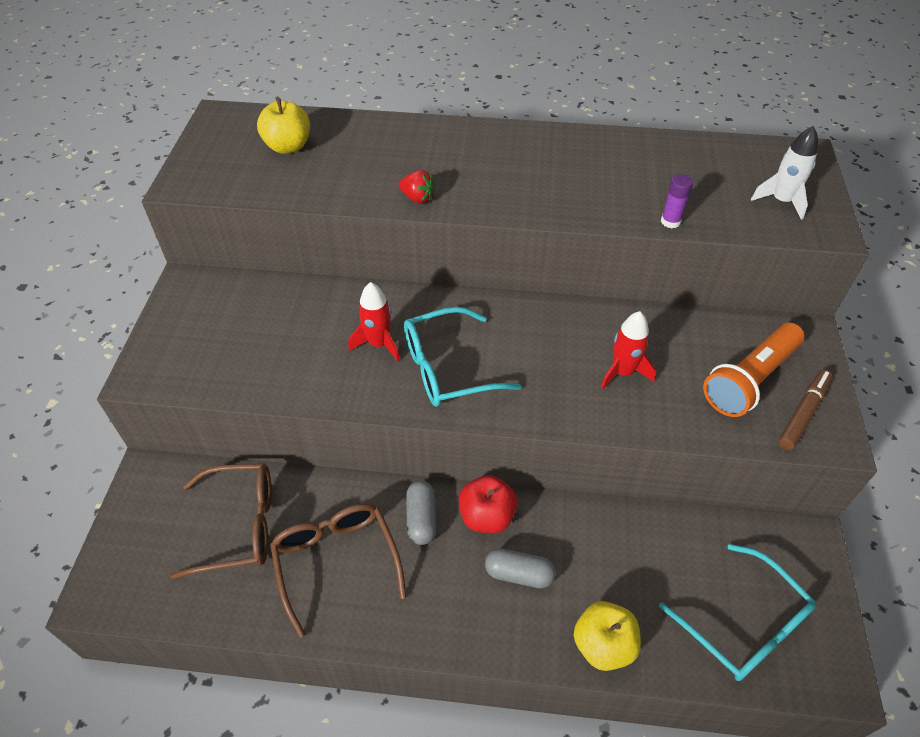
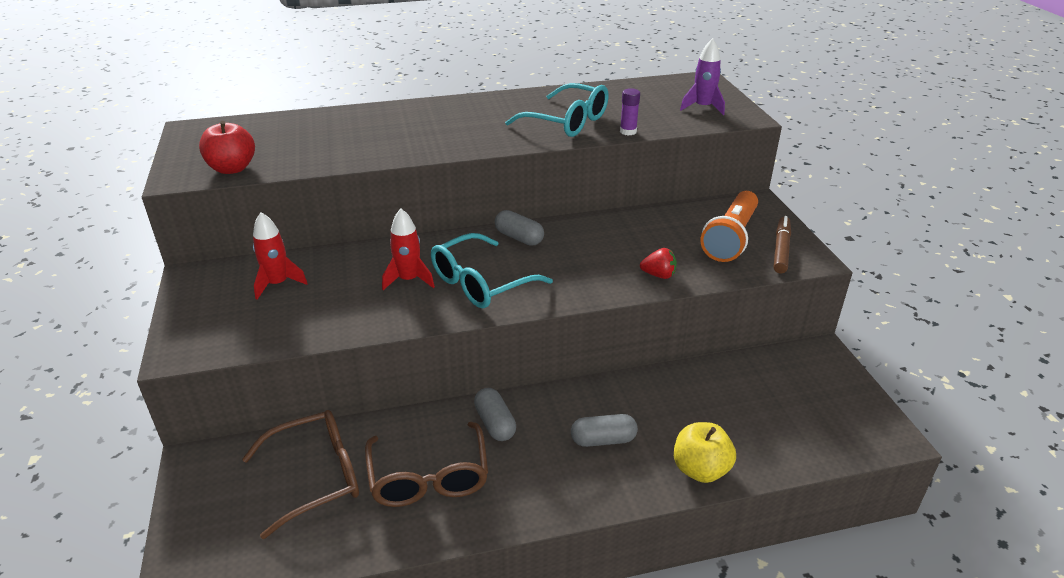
camera: 20 degrees left, 15 degrees down
yellow apple [257,98,310,154] -> none
brown glasses [270,503,406,638] -> brown glasses turned 150 degrees counterclockwise [365,422,488,507]
red strawberry [399,170,435,204] -> red strawberry moved to [640,248,677,279]
red apple [459,475,518,533] -> red apple moved to [199,121,255,174]
red rocket [601,311,656,389] -> red rocket moved to [253,212,308,300]
turquoise glasses [659,544,816,681] -> turquoise glasses moved to [505,83,609,137]
white rocket [751,126,818,220] -> purple rocket [680,38,725,115]
none -> grey capsule [495,210,544,246]

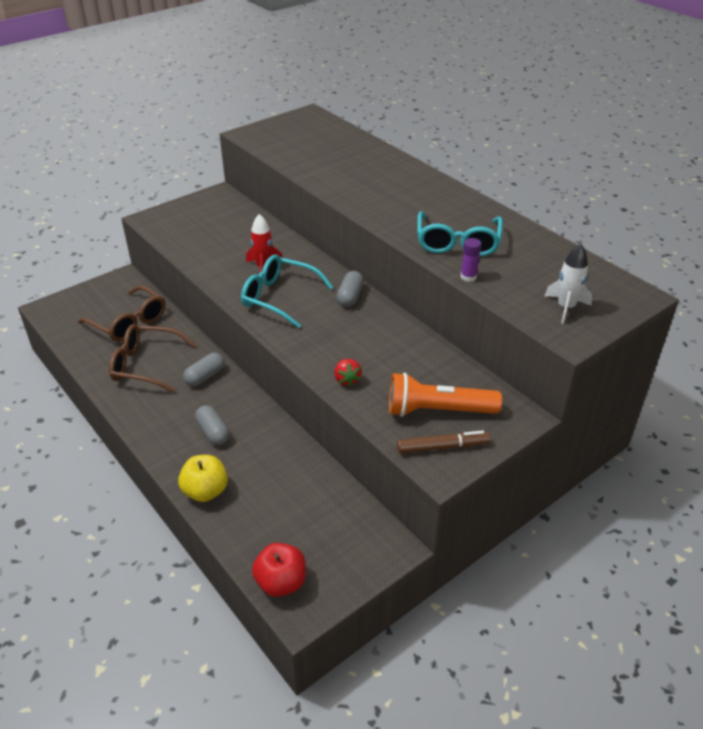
camera: 65 degrees right, 5 degrees up
red apple [199,121,255,174] -> red apple moved to [252,543,306,597]
red rocket [253,212,308,300] -> none
brown glasses [365,422,488,507] -> brown glasses turned 45 degrees clockwise [109,324,196,392]
purple rocket [680,38,725,115] -> white rocket [545,243,592,324]

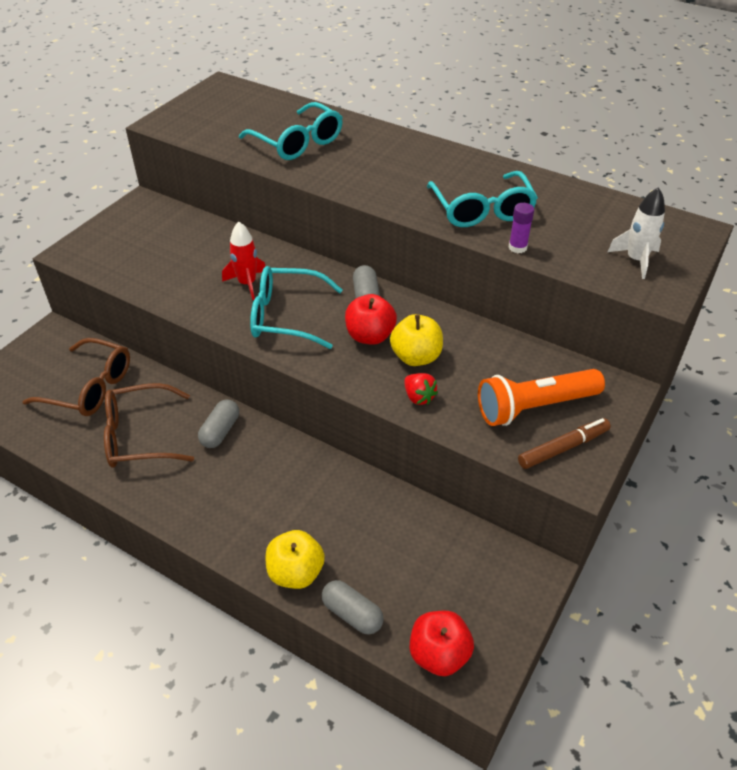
camera: 20 degrees left, 5 degrees up
grey capsule [195,405,230,445] -> grey capsule moved to [322,580,384,635]
none -> turquoise glasses [239,102,343,160]
none -> red apple [345,294,397,345]
none -> yellow apple [390,314,443,366]

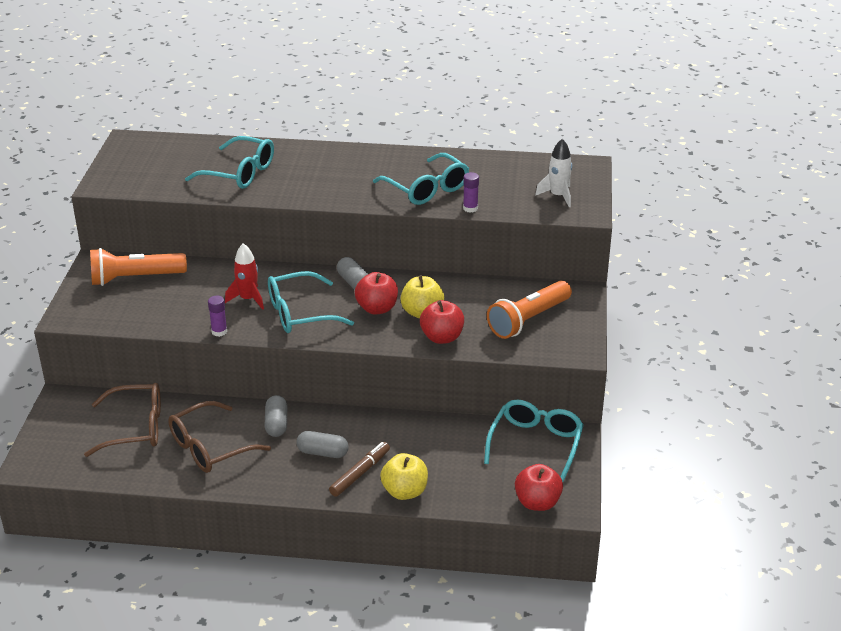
camera: 25 degrees left, 10 degrees down
grey capsule [322,580,384,635] -> grey capsule moved to [296,431,349,458]
red strawberry [404,373,438,405] -> red apple [420,300,464,344]
brown marker [518,418,611,469] -> brown marker moved to [329,442,390,497]
none -> orange flashlight [90,248,187,286]
none -> purple glue stick [208,296,227,337]
none -> turquoise glasses [484,400,584,482]

